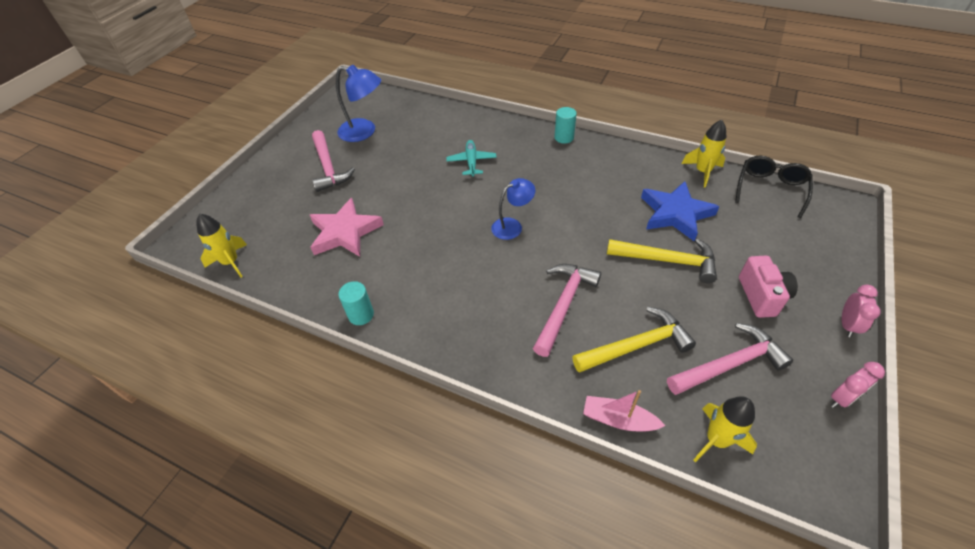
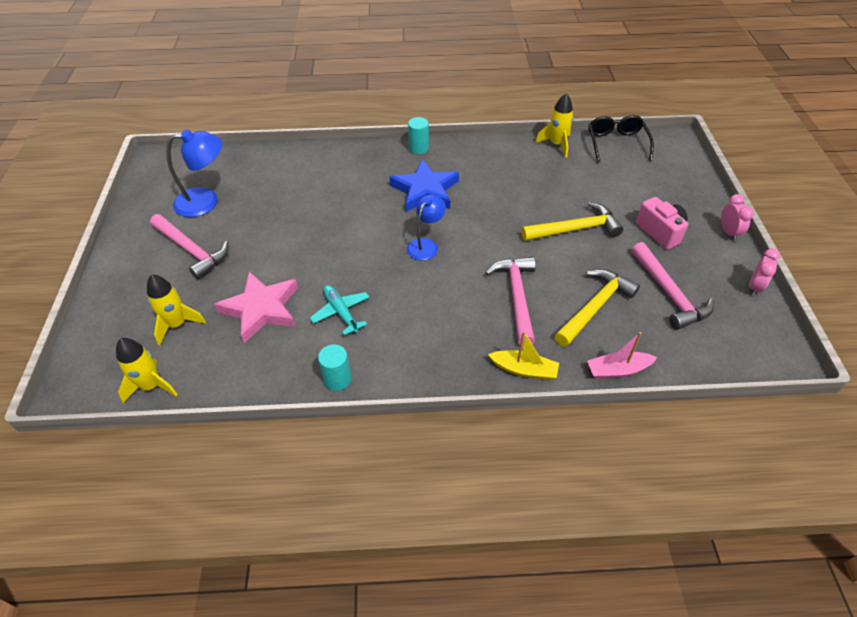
camera: 30 degrees left, 0 degrees up
turquoise plane [446,140,497,177] -> turquoise plane moved to [310,285,370,335]
blue star [641,181,720,241] -> blue star moved to [389,159,459,212]
pink hammer [667,323,793,395] -> pink hammer turned 120 degrees clockwise [631,242,714,330]
yellow rocket [694,396,757,462] -> yellow rocket moved to [147,274,206,346]
none -> yellow boat [488,331,559,380]

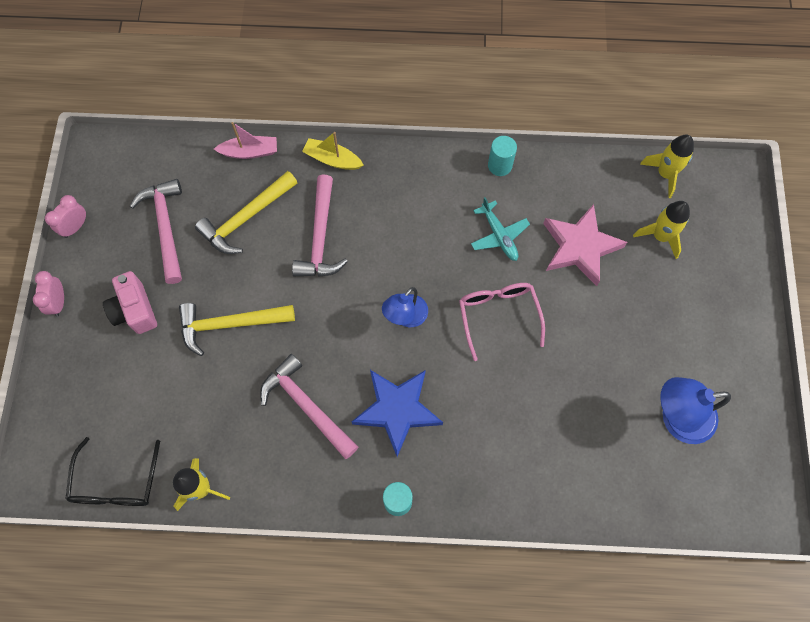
camera: 175 degrees left, 20 degrees up
pink hammer [150,214,229,280] -> pink hammer moved to [260,354,358,459]
none -> pink glasses [459,283,545,361]

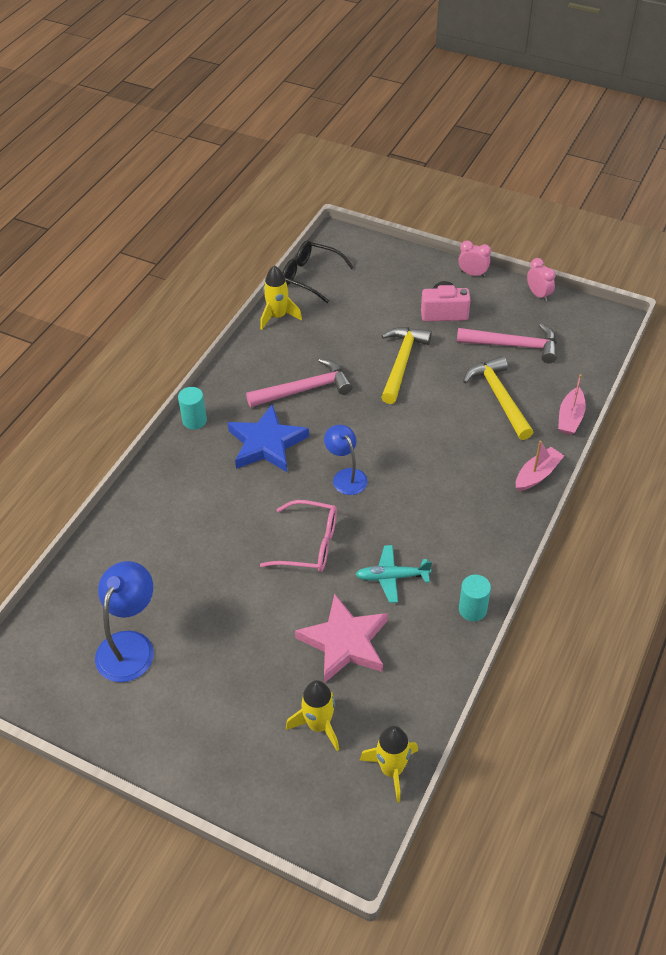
camera: 115 degrees right, 20 degrees down
pink hammer [292,175,348,277] -> none
yellow boat [302,132,364,170] -> pink boat [516,440,564,491]

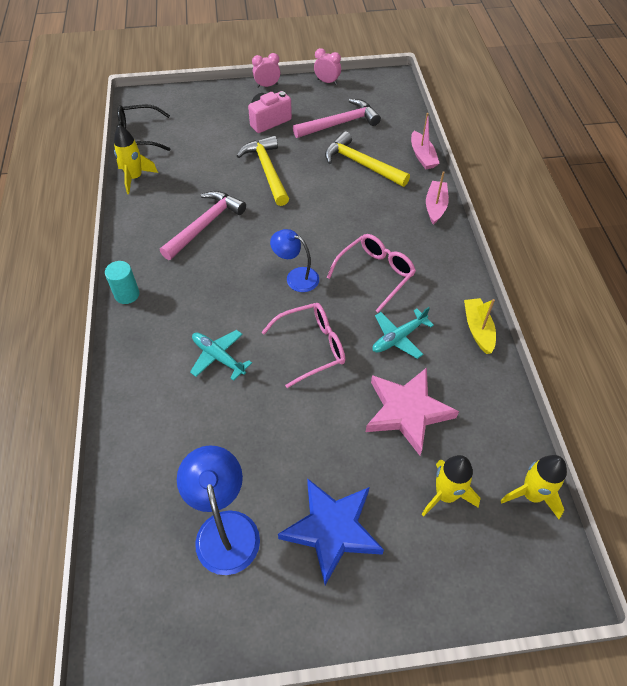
camera: 35 degrees left, 5 degrees up
blue star [228,404,309,472] -> blue star moved to [278,478,384,585]
turquoise cylinder [459,575,491,621] -> yellow boat [464,298,496,354]
none -> turquoise plane [190,330,252,381]
none -> pink glasses [327,234,416,313]

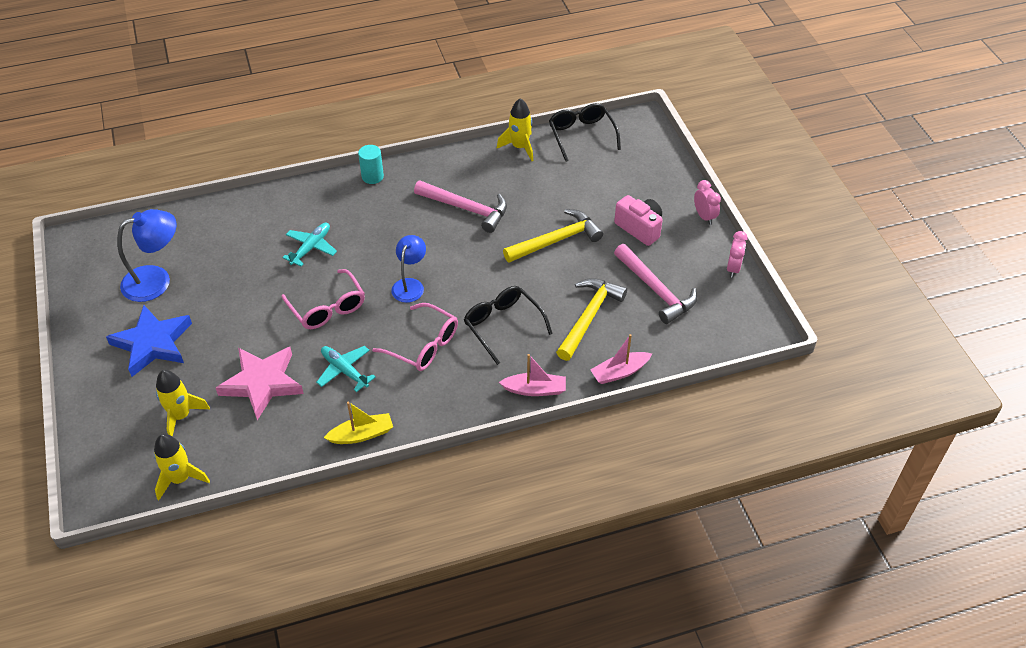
camera: 80 degrees right, 5 degrees down
none -> black glasses [464,286,553,365]

